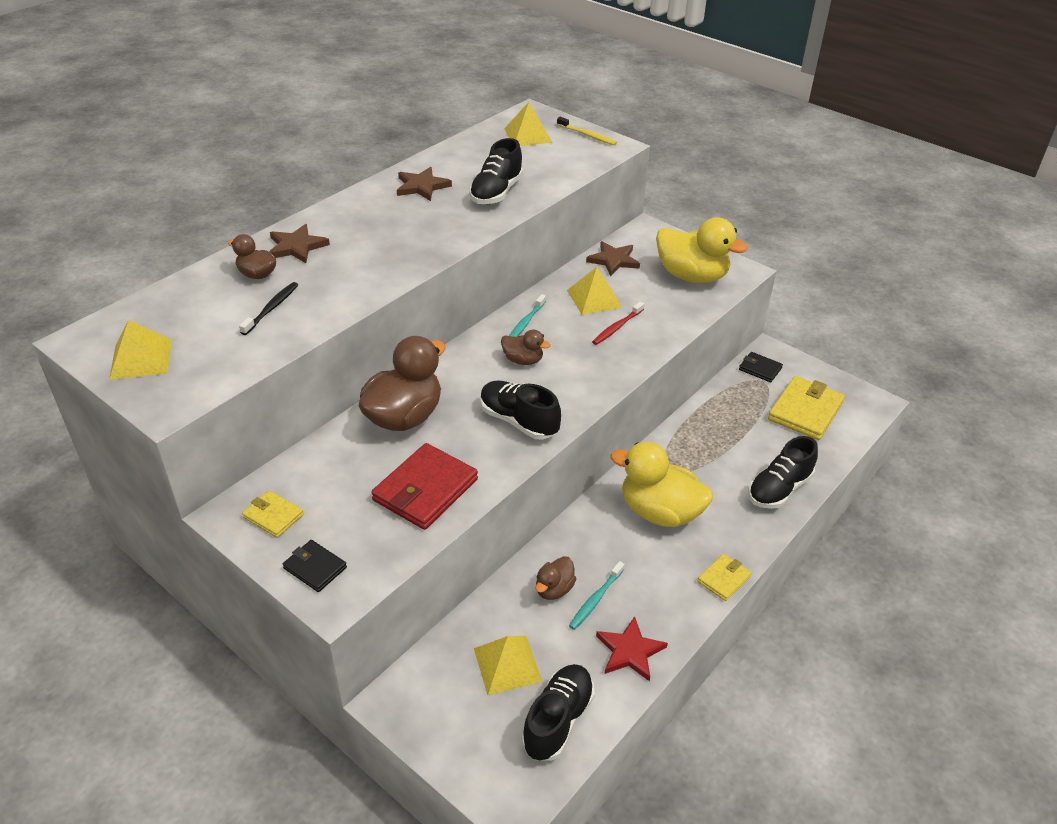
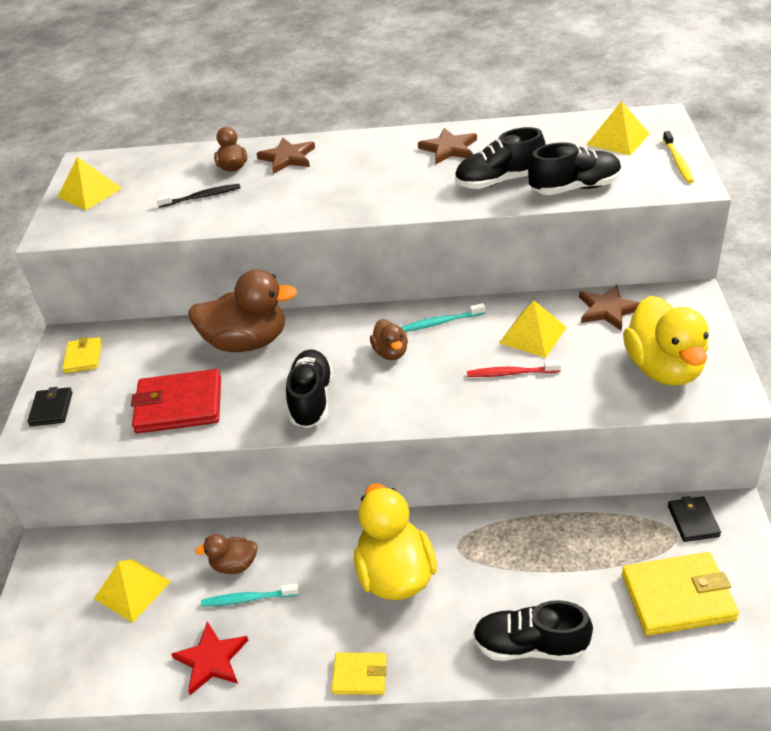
camera: 55 degrees right, 0 degrees up
black shoe [522,664,595,761] -> black shoe moved to [528,142,621,195]

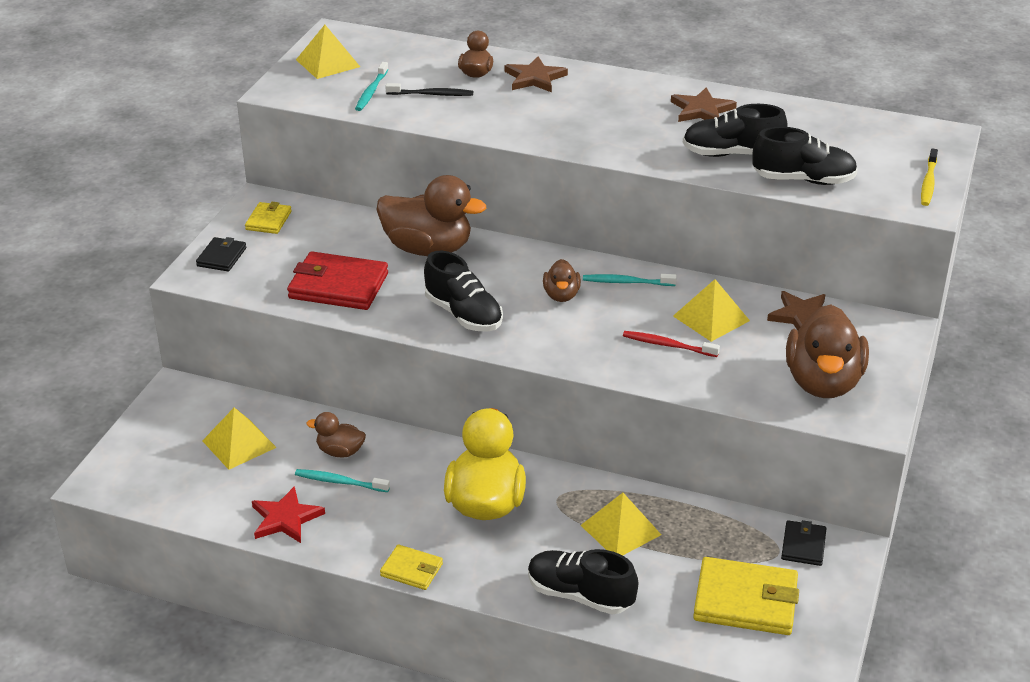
camera: 15 degrees right, 5 degrees down
black shoe [286,349,333,428] -> black shoe turned 120 degrees clockwise [424,251,503,332]
yellow pyramid [586,101,649,155] -> yellow pyramid moved to [580,493,661,555]
yellow duck [623,296,709,386] -> brown duck [786,305,869,398]
none -> turquoise toothbrush [355,62,389,111]

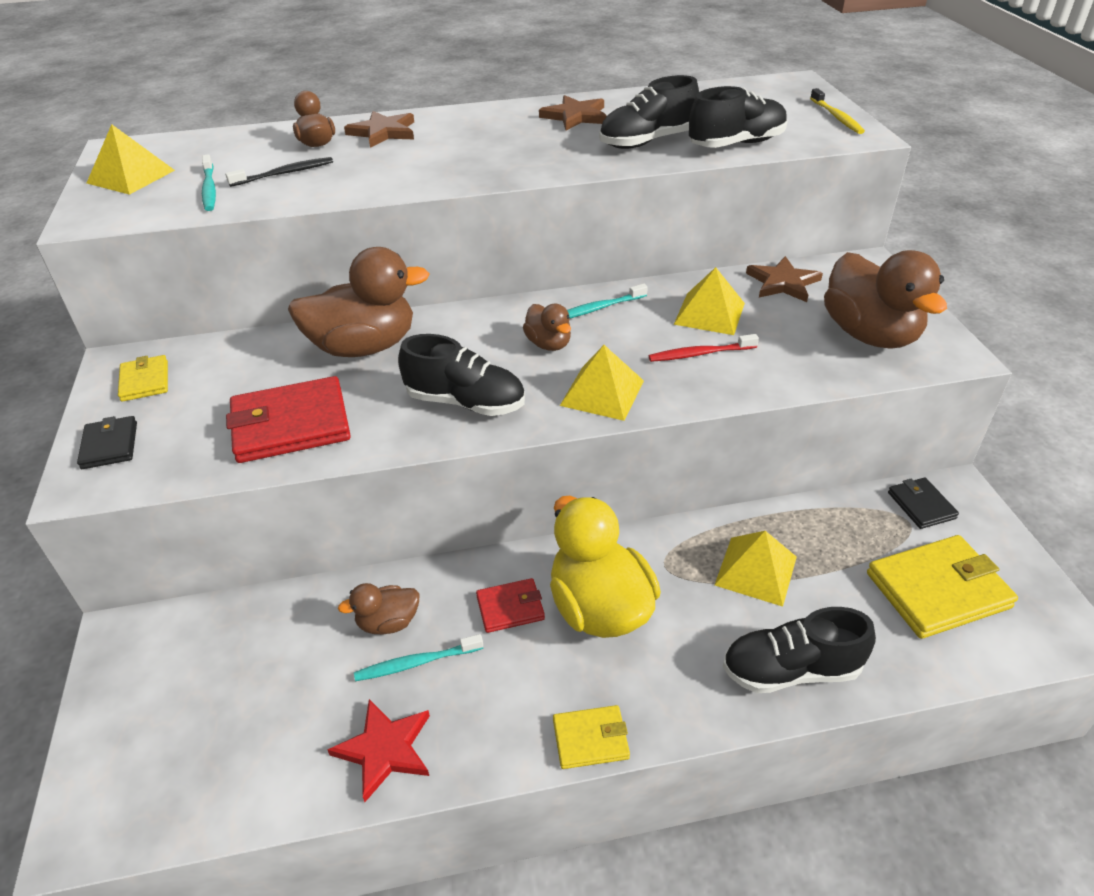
camera: 30 degrees left, 5 degrees up
yellow pyramid [202,407,277,470] -> yellow pyramid moved to [560,345,644,421]
none -> red wallet [476,578,545,633]

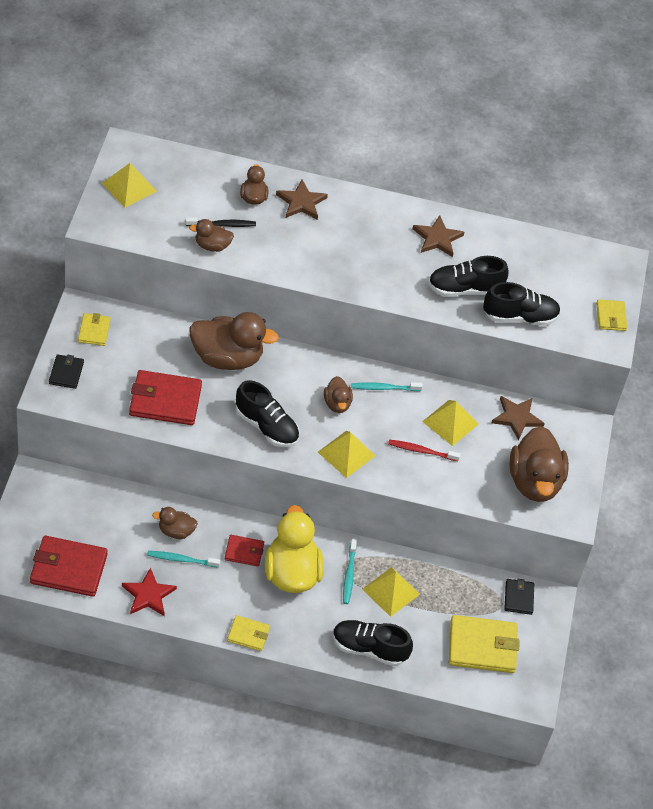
camera: 15 degrees right, 10 degrees up
turquoise toothbrush [202,154,216,211] -> turquoise toothbrush moved to [343,539,357,604]
yellow toothbrush [810,88,865,134] -> yellow wallet [596,299,627,331]
none -> red wallet [30,536,108,597]
none -> brown duck [189,219,234,252]

